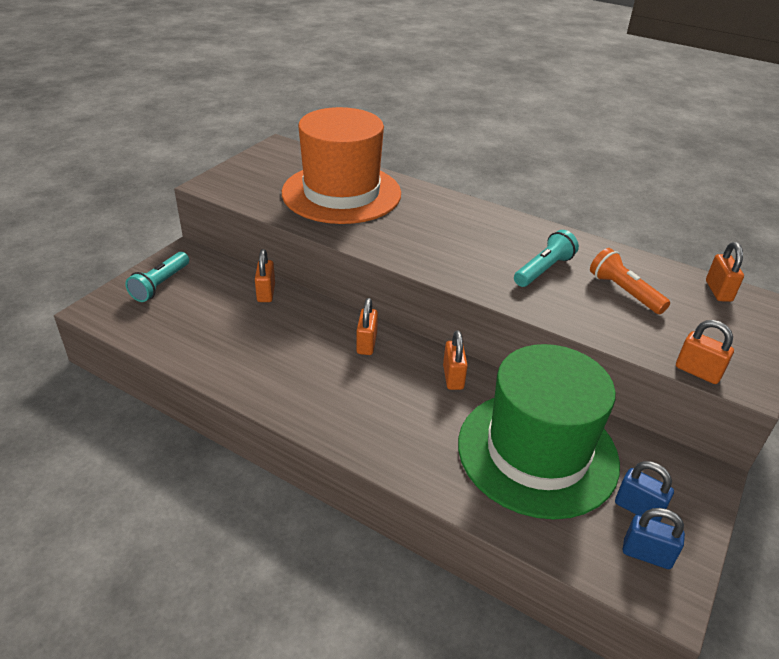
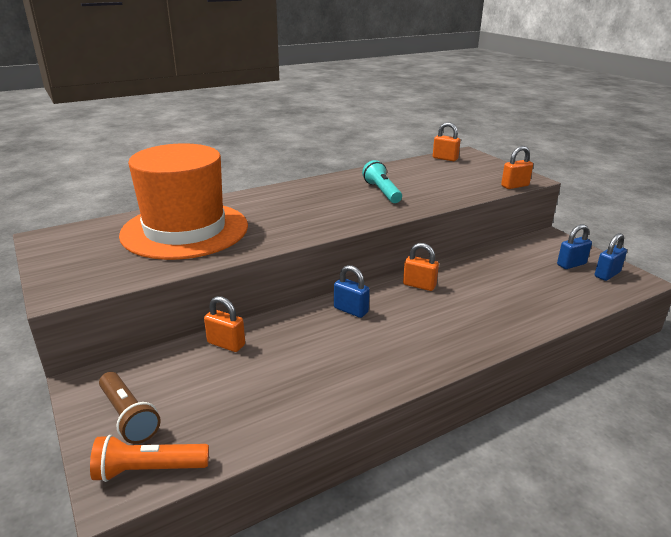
camera: 60 degrees left, 10 degrees down
turquoise flashlight [125,252,189,302] -> brown flashlight [99,372,161,444]
orange padlock [356,298,378,355] -> blue padlock [334,265,370,318]
green hat [458,344,620,519] -> none
orange flashlight [590,248,670,314] -> orange flashlight moved to [90,435,209,482]

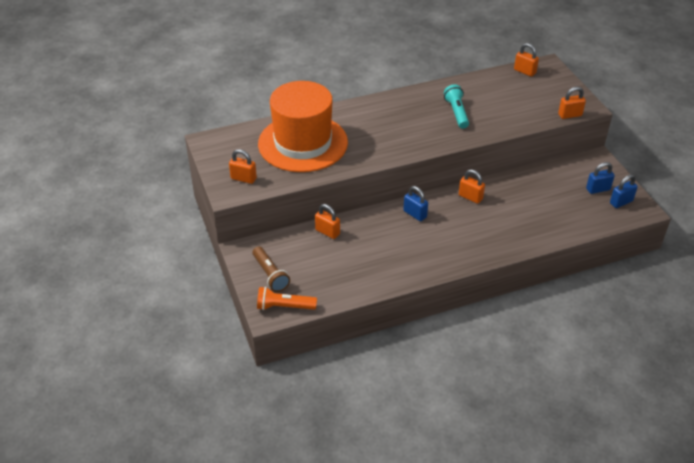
camera: 10 degrees right, 15 degrees up
none -> orange padlock [229,149,257,184]

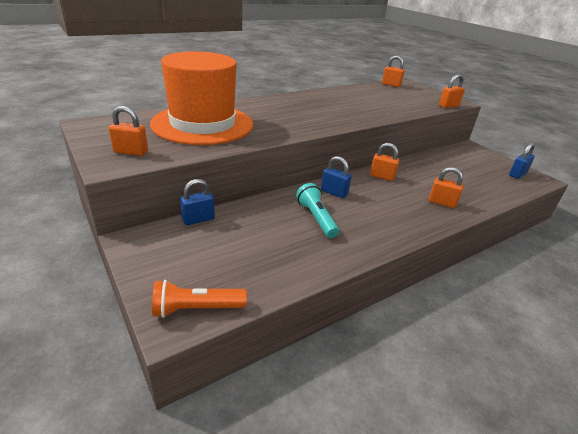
camera: 15 degrees left, 10 degrees down
brown flashlight [252,246,290,292] -> none
orange padlock [315,204,340,239] -> orange padlock moved to [429,167,463,208]
turquoise flashlight [444,84,469,129] -> turquoise flashlight moved to [296,183,339,238]
blue padlock [586,162,615,194] -> blue padlock moved to [180,179,215,225]

